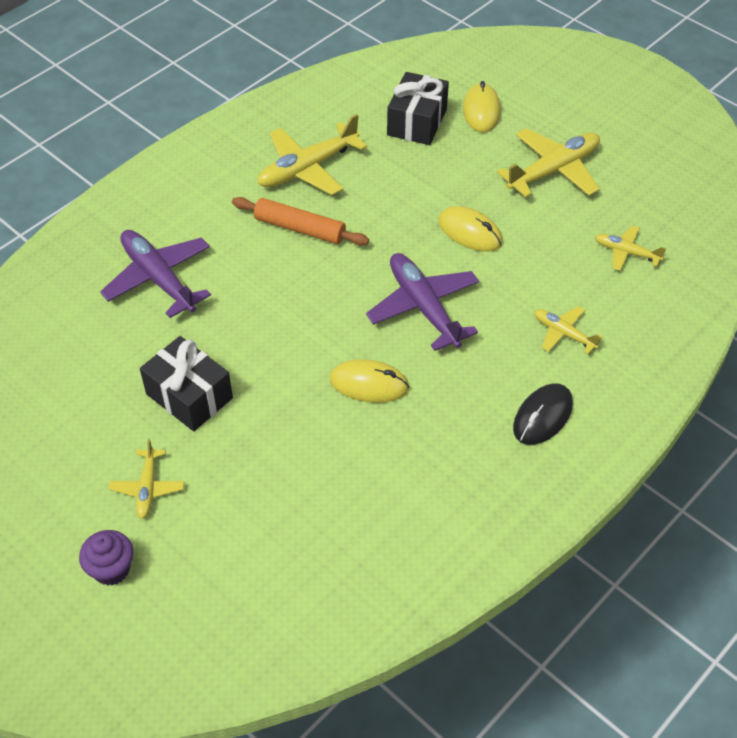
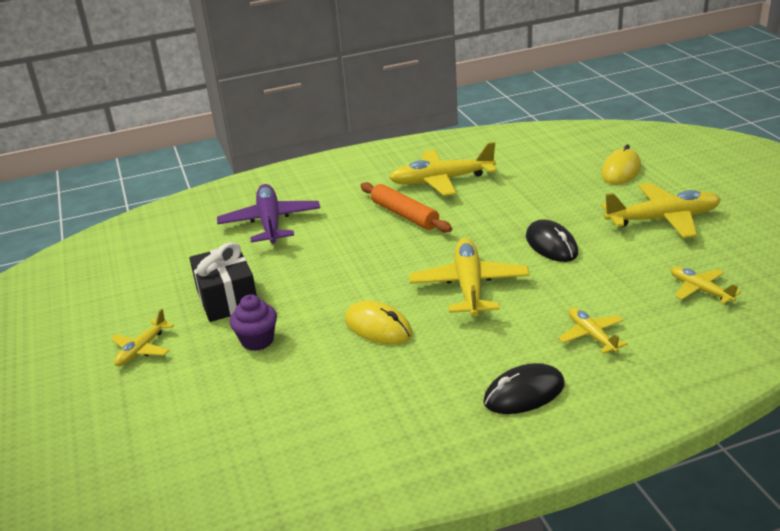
camera: 30 degrees right, 20 degrees down
purple cupcake [79,530,134,585] -> purple cupcake moved to [230,294,277,351]
purple plane [366,253,479,351] -> yellow plane [410,238,530,317]
black gift [387,72,449,145] -> none
yellow mouse [438,206,503,252] -> black mouse [526,219,578,262]

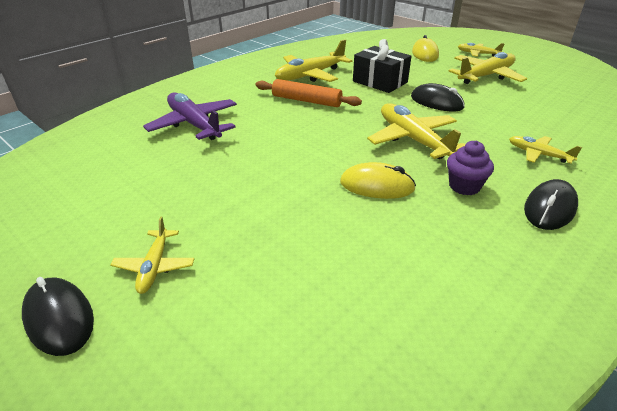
camera: 30 degrees left, 5 degrees up
black gift [189,242,257,322] -> black gift moved to [353,39,412,93]
purple cupcake [230,294,277,351] -> purple cupcake moved to [447,141,494,195]
yellow plane [671,267,741,304] -> yellow plane moved to [458,43,505,57]
none -> black mouse [22,277,94,356]

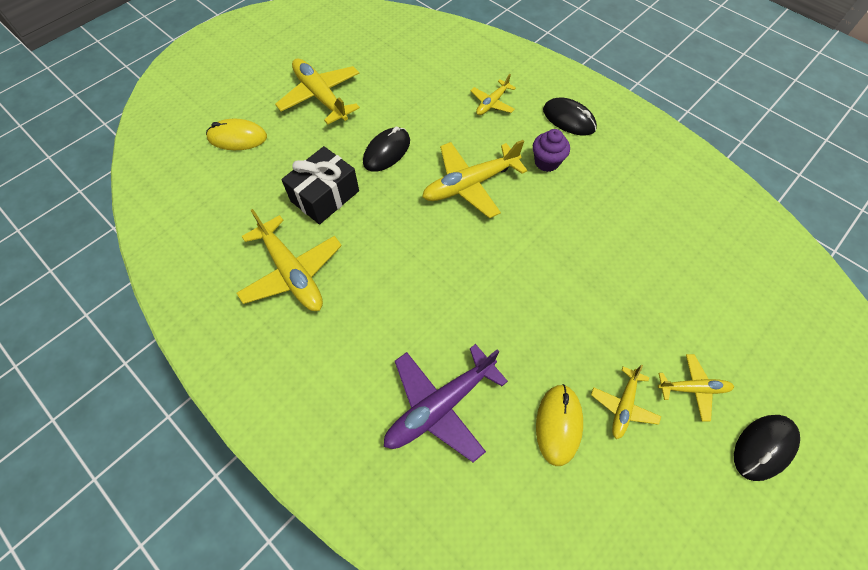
camera: 90 degrees left, 25 degrees up
orange rolling pin [255,79,362,107] -> none
yellow mouse [340,162,416,199] -> yellow mouse moved to [536,384,583,466]
yellow plane [458,43,505,57] -> yellow plane moved to [591,365,661,439]

